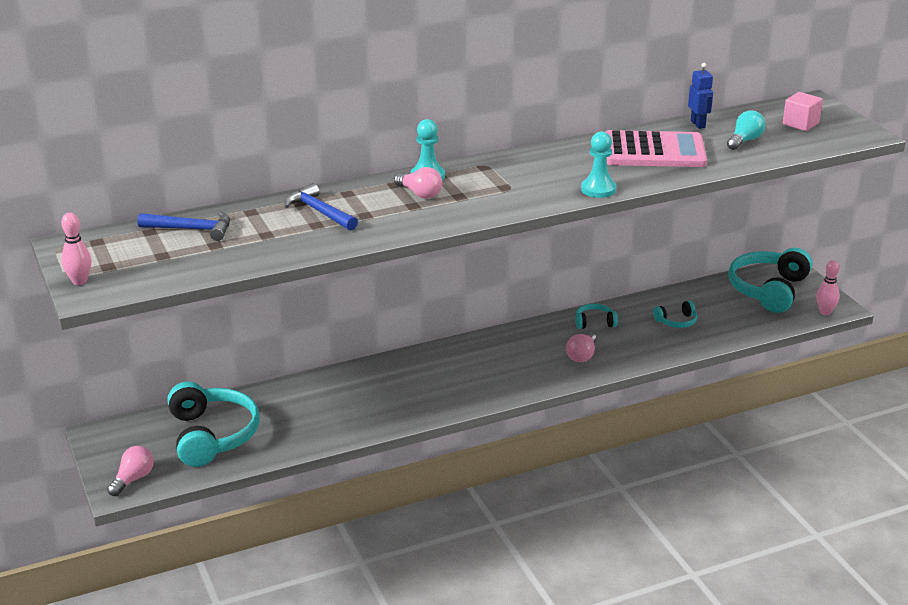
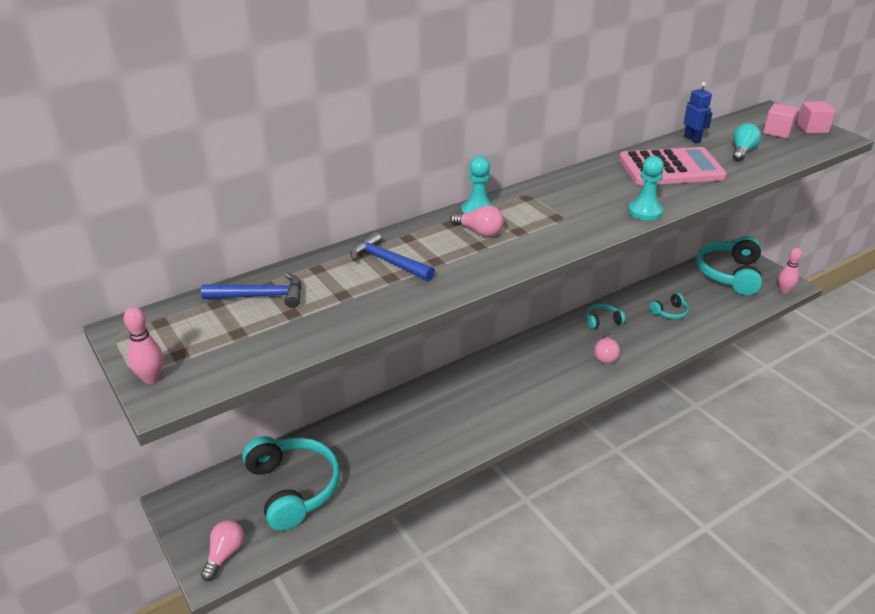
camera: 10 degrees left, 5 degrees up
none -> pink cube [796,101,836,134]

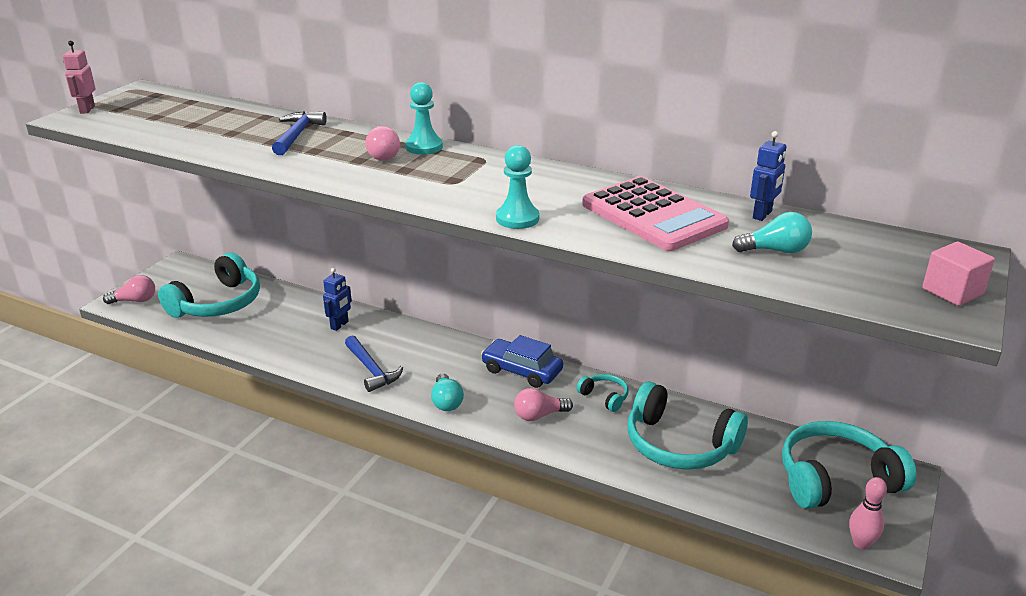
camera: 60 degrees right, 5 degrees down
pink bowling pin [124,307,163,384] -> pink robot [63,41,95,113]
blue hammer [201,273,302,308] -> blue hammer moved to [345,336,403,392]
turquoise headphones [650,293,689,319] -> turquoise headphones [627,381,748,470], size x2.17
pink cube [763,103,799,138] -> none
none -> blue robot [323,268,352,331]
none -> turquoise light bulb [431,373,464,411]
none -> blue car [481,335,563,388]

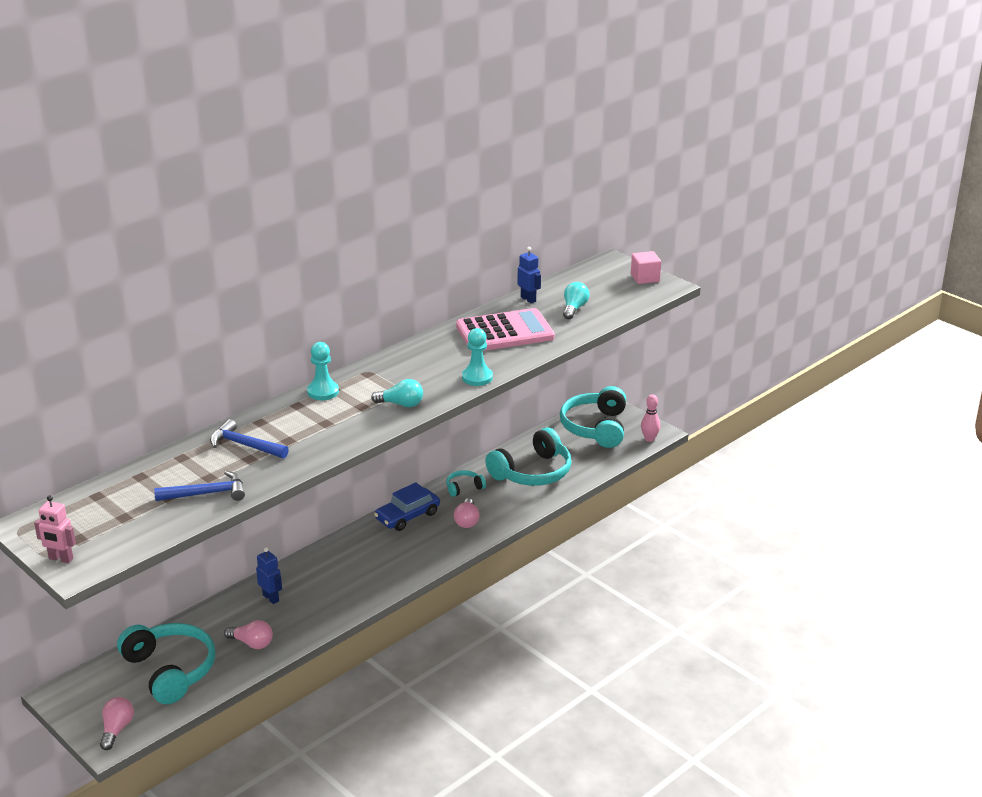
camera: 70 degrees left, 0 degrees up
blue hammer [345,336,403,392] -> blue hammer moved to [154,471,245,501]
pink light bulb [365,126,400,161] -> pink light bulb moved to [224,620,273,649]
turquoise light bulb [431,373,464,411] -> turquoise light bulb moved to [371,379,423,407]

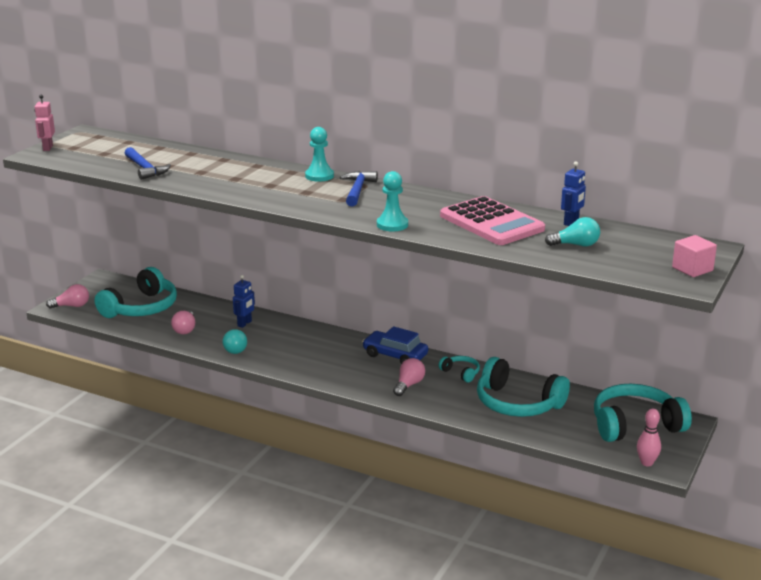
camera: 70 degrees right, 5 degrees down
blue hammer [210,419,289,458] -> blue hammer moved to [340,171,378,206]
turquoise light bulb [371,379,423,407] -> turquoise light bulb moved to [223,329,247,354]
pink light bulb [454,498,479,528] -> pink light bulb turned 135 degrees clockwise [393,358,425,396]

